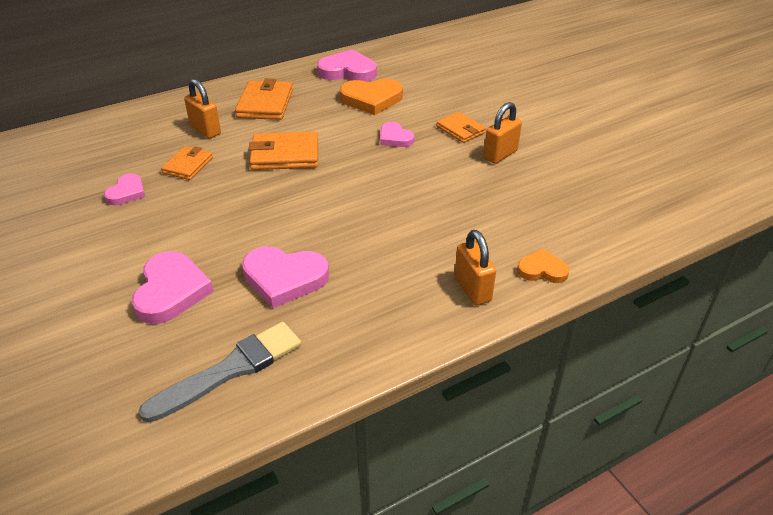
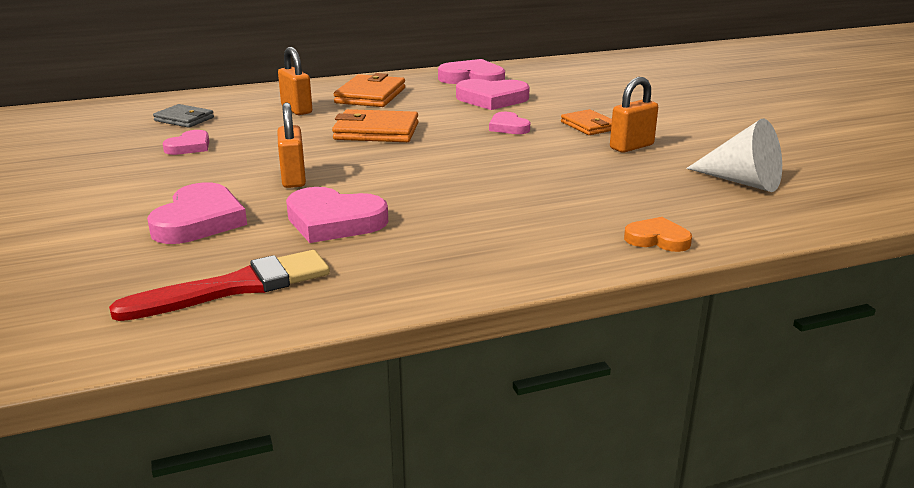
camera: 10 degrees right, 15 degrees down
grey brush [138,322,302,423] -> red brush [109,250,330,321]
orange wallet [161,146,213,180] -> none
orange heart [340,79,403,115] -> pink heart [456,79,530,110]
orange padlock [455,230,496,305] -> orange padlock moved to [277,102,306,188]
none -> grey wallet [153,104,214,128]
none -> white cone [686,119,782,192]

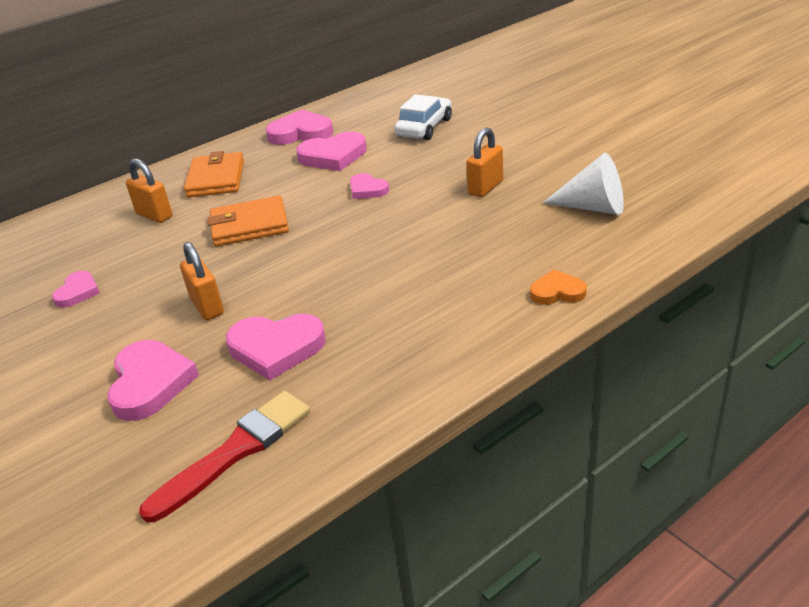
camera: 15 degrees left, 10 degrees up
grey wallet [153,104,214,128] -> none
orange wallet [561,109,612,135] -> none
none -> white car [394,94,452,140]

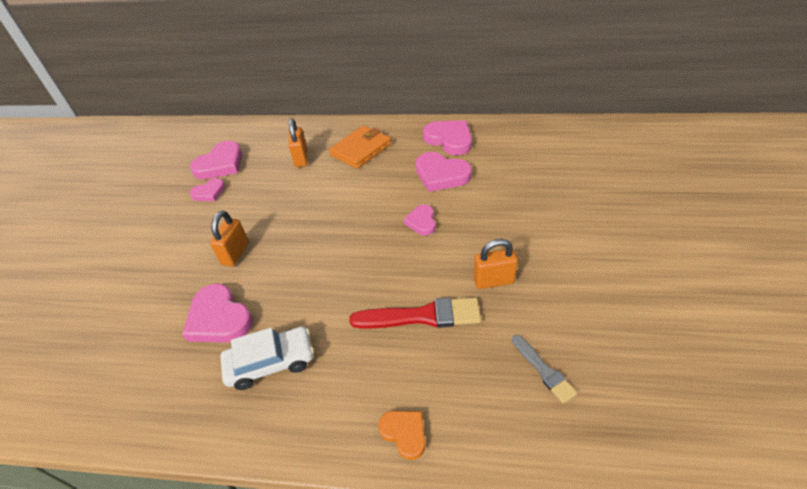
camera: 45 degrees right, 10 degrees up
pink heart [107,340,199,421] -> pink heart moved to [190,141,242,179]
red brush [139,391,310,522] -> red brush moved to [349,298,481,329]
orange wallet [208,196,289,246] -> none
white car [394,94,452,140] -> white car moved to [221,327,314,390]
white cone [543,153,624,215] -> grey brush [512,335,577,404]

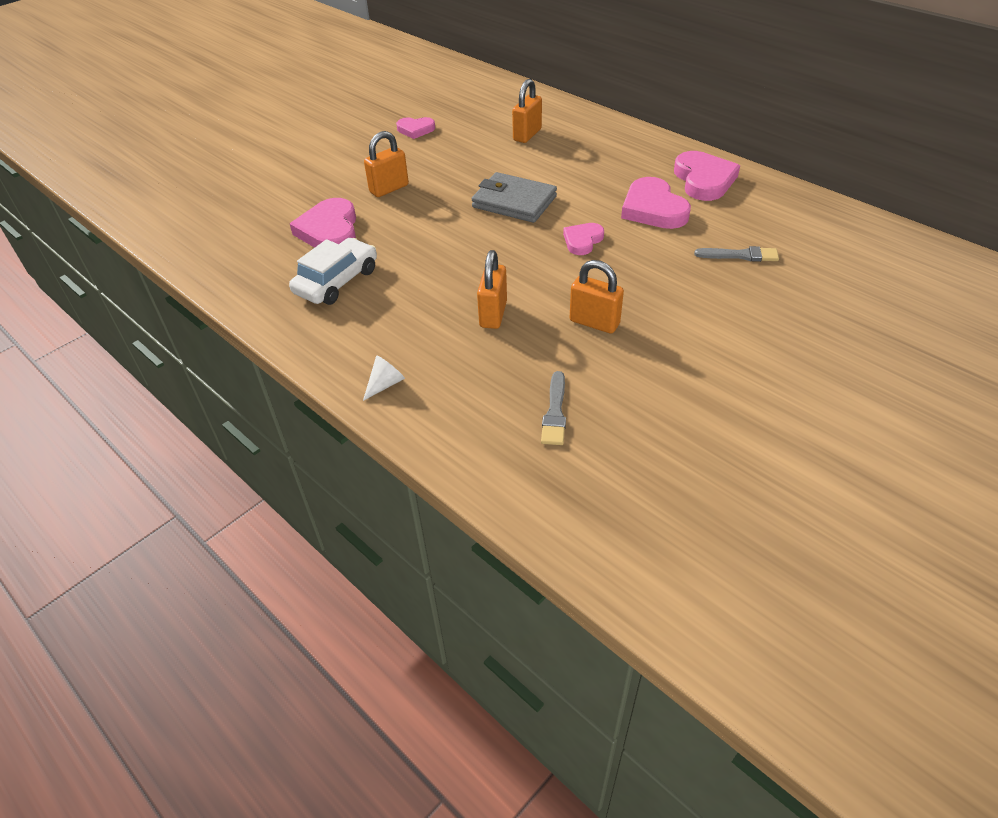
camera: 35 degrees right, 0 degrees up
pink heart [190,141,242,179] -> none
white car [221,327,314,390] -> white car turned 75 degrees counterclockwise [289,238,377,305]
orange wallet [329,126,391,169] -> none
red brush [349,298,481,329] -> orange padlock [477,250,507,329]
orange heart [378,411,426,460] -> white cone [363,355,405,401]
none -> grey wallet [472,172,557,223]
none -> grey brush [694,246,779,262]

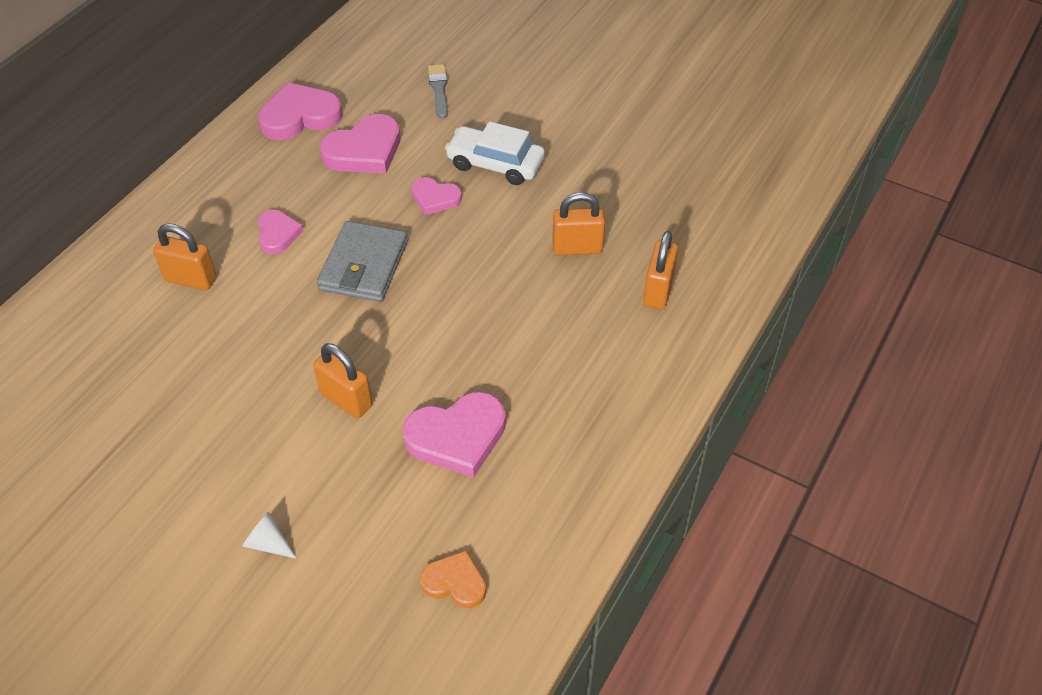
camera: 105 degrees left, 5 degrees up
white car [289,238,377,305] -> white car moved to [445,121,545,185]
white cone [363,355,405,401] -> white cone moved to [242,512,296,558]
pink heart [396,117,435,139] -> pink heart moved to [258,210,304,254]
grey brush [541,371,566,445] -> none
orange padlock [570,260,624,333] -> orange padlock moved to [643,231,678,310]
none -> orange heart [420,550,486,609]

